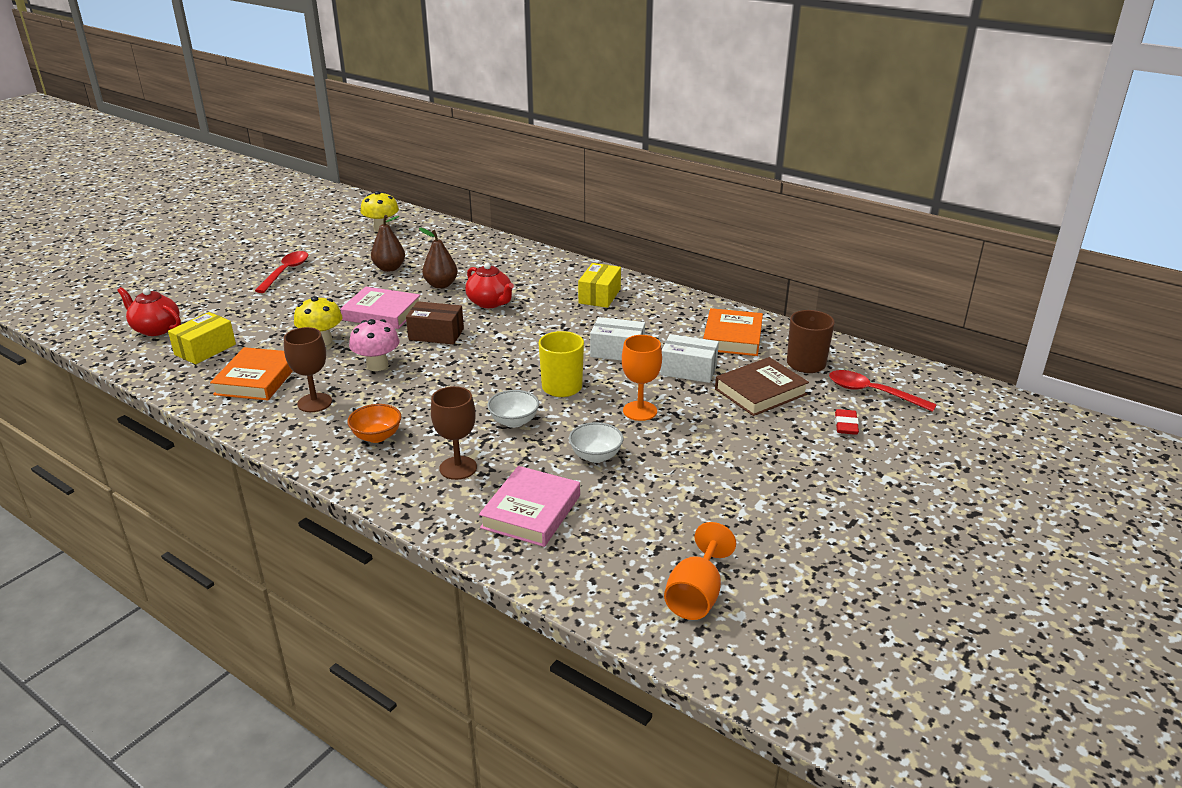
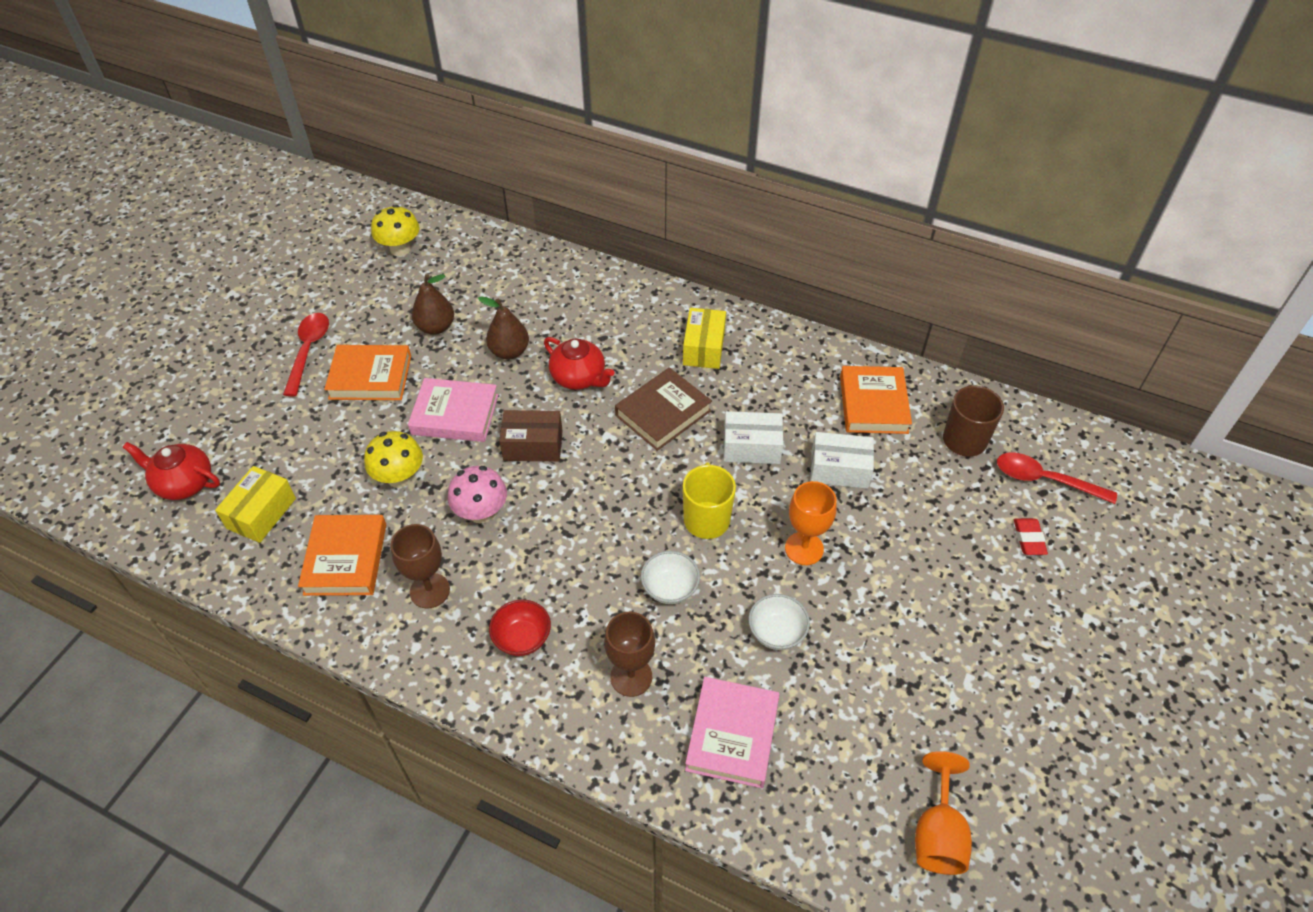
camera: 10 degrees left, 20 degrees up
orange bowl [347,404,401,443] -> red bowl [489,599,551,656]
brown book [715,357,809,416] -> brown book moved to [615,367,712,451]
none -> orange book [324,345,411,400]

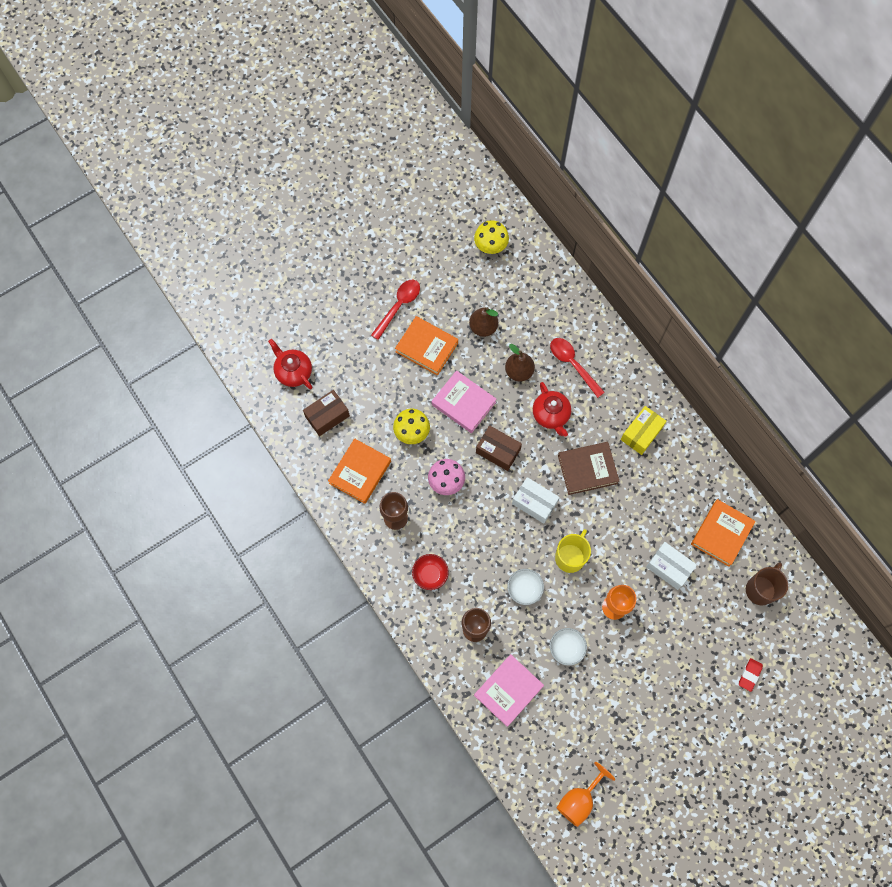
camera: 30 degrees right, 20 degrees up
yellow box [215,466,296,543] -> brown box [303,390,350,436]
white box [723,411,783,464] -> white box moved to [512,477,560,524]
red spoon [997,453,1117,504] -> red spoon moved to [550,338,605,398]

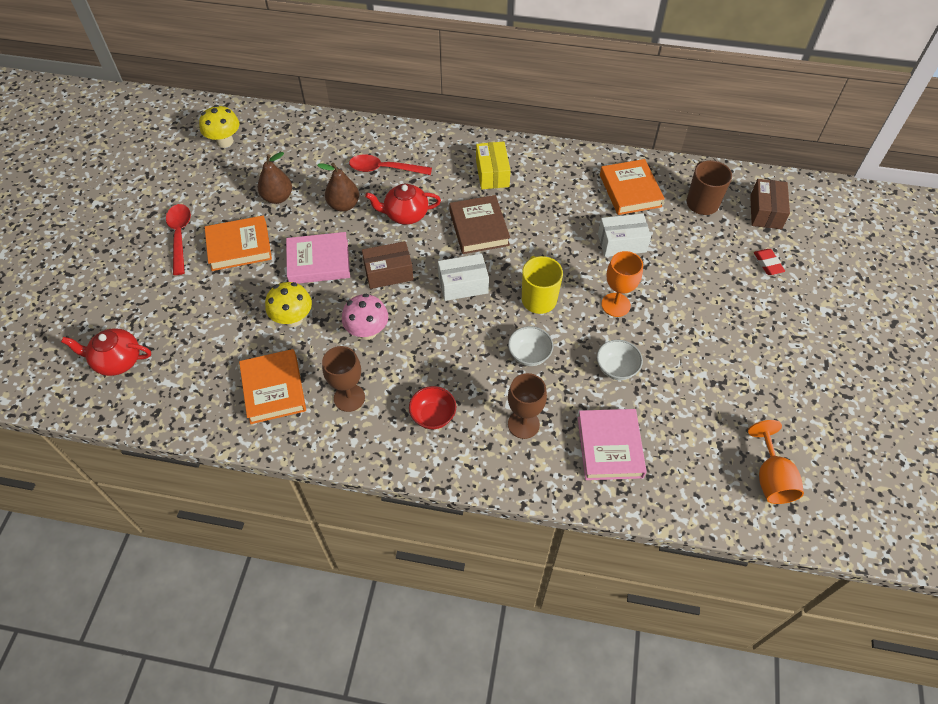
camera: 45 degrees left, 15 degrees down
brown box [303,390,350,436] -> brown box moved to [750,179,790,229]
red teapot [533,382,571,437] -> red teapot turned 150 degrees clockwise [365,184,441,225]
brown book [558,442,619,495] -> brown book turned 45 degrees counterclockwise [449,195,510,254]

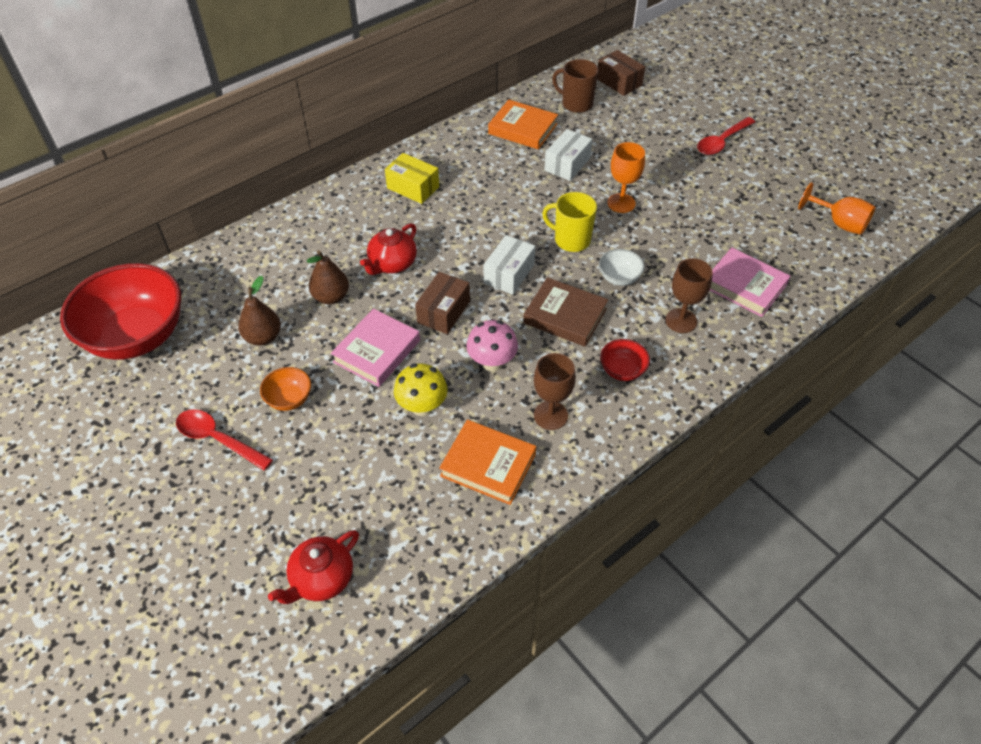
camera: 50 degrees left, 5 degrees down
yellow mushroom [199,105,240,148] -> red bowl [60,263,181,360]
orange book [205,216,272,271] -> orange bowl [260,367,311,411]
red spoon [349,154,432,175] -> red spoon moved to [697,117,755,155]
brown book [449,195,510,254] -> brown book moved to [523,277,608,347]
white bowl [597,340,643,380] -> none
red eraser [754,249,785,275] -> none

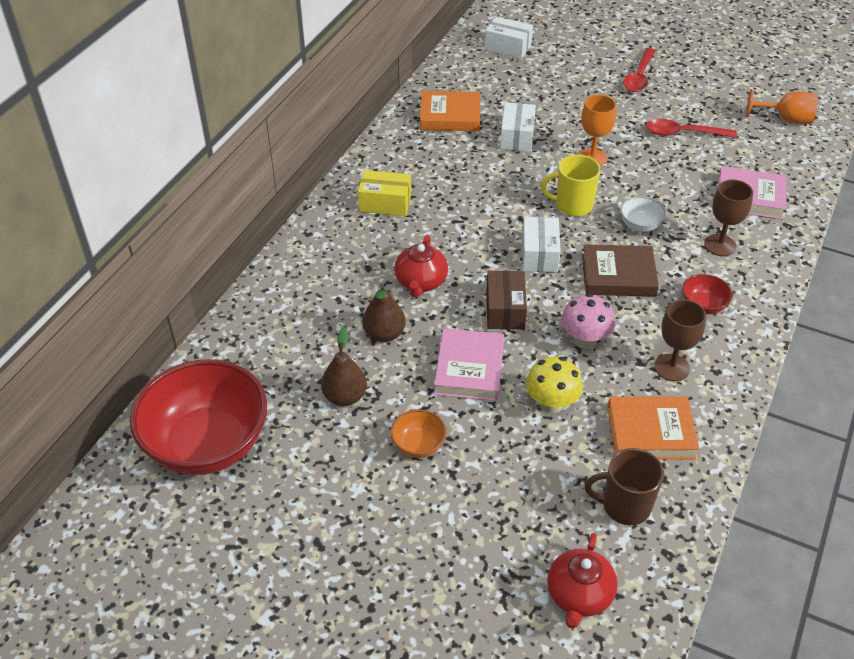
camera: 25 degrees left, 5 degrees down
red spoon [176,409,273,471] -> red spoon moved to [646,119,737,138]
brown mug [552,59,599,113] -> brown mug moved to [585,448,664,525]
brown box [597,50,645,96] -> white box [484,16,533,59]

